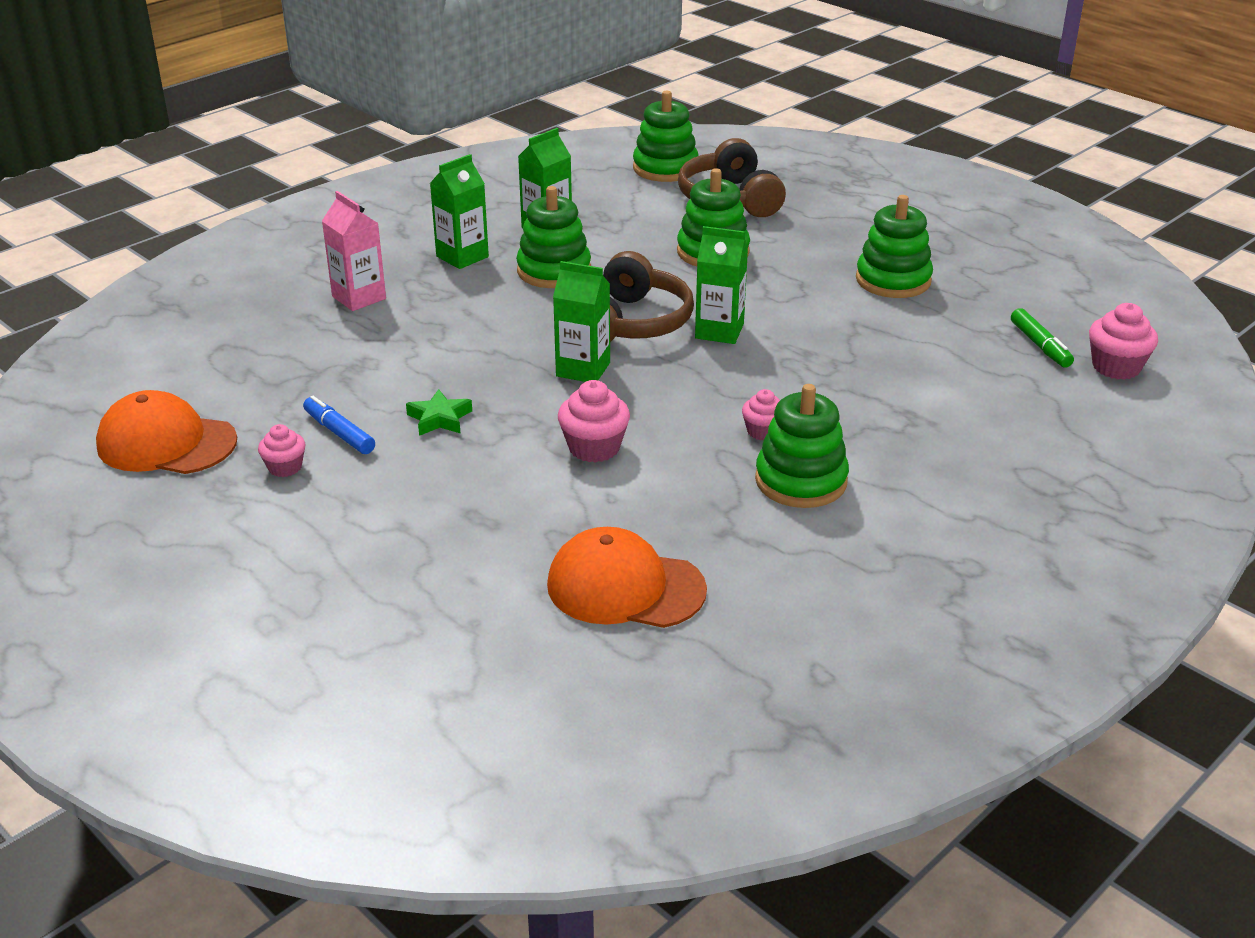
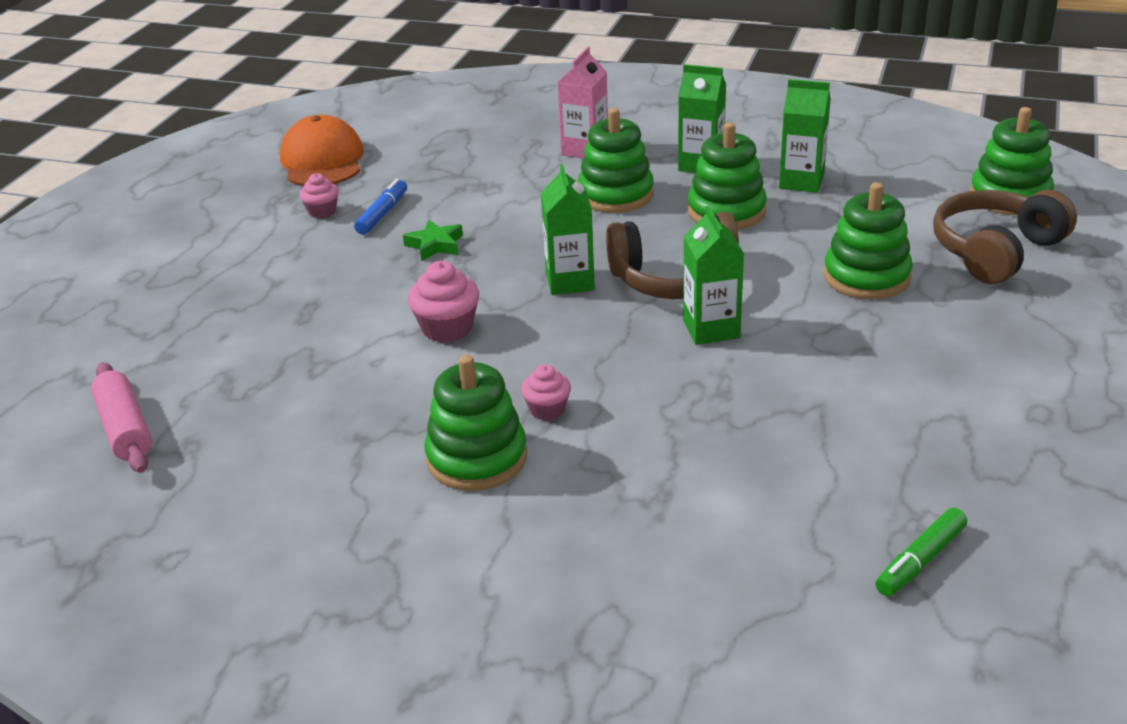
camera: 65 degrees right, 0 degrees up
orange cap [547,527,707,628] -> none
green stacking toy [856,195,933,298] -> green stacking toy moved to [578,108,654,213]
pink cupcake [1089,303,1158,380] -> none
none -> pink rolling pin [91,362,152,473]

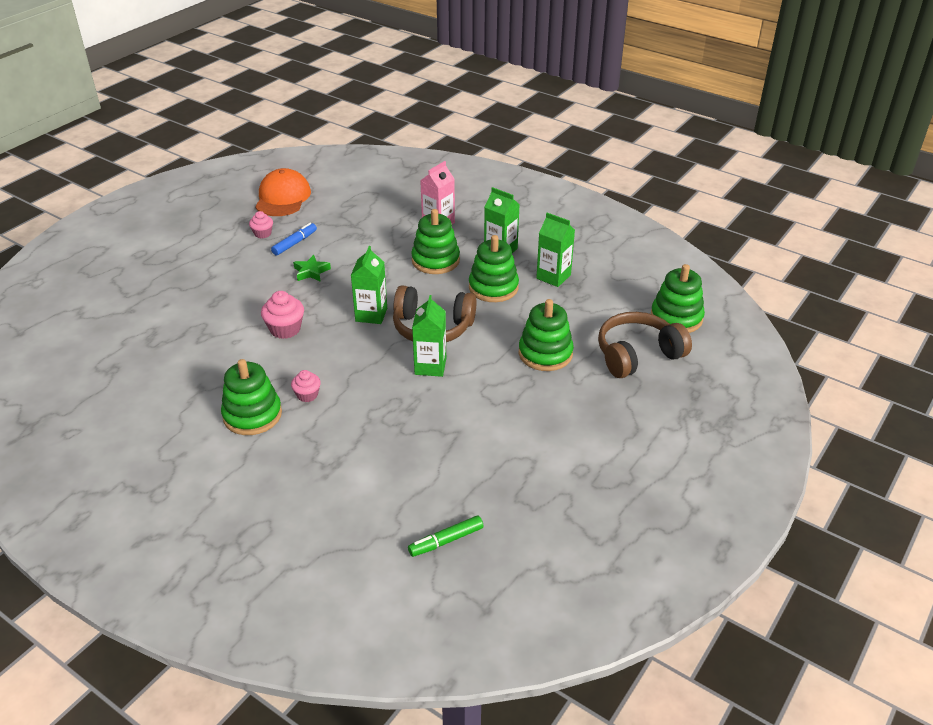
camera: 15 degrees right, 5 degrees up
pink rolling pin [91,362,152,473] -> none

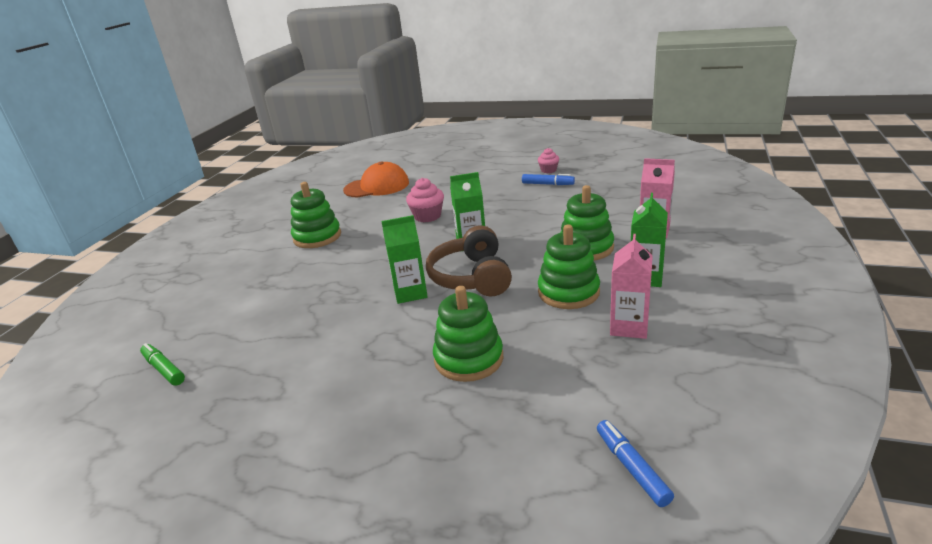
camera: 75 degrees right, 10 degrees down
orange cap [255,168,311,216] -> orange cap moved to [343,161,409,198]
pink cupcake [291,370,321,402] -> none
green star [293,255,331,282] -> none
green carton [536,213,575,287] -> pink carton [610,234,653,339]
brown headphones [598,312,692,378] -> none
green stacking toy [651,264,705,333] -> blue marker [597,420,674,507]

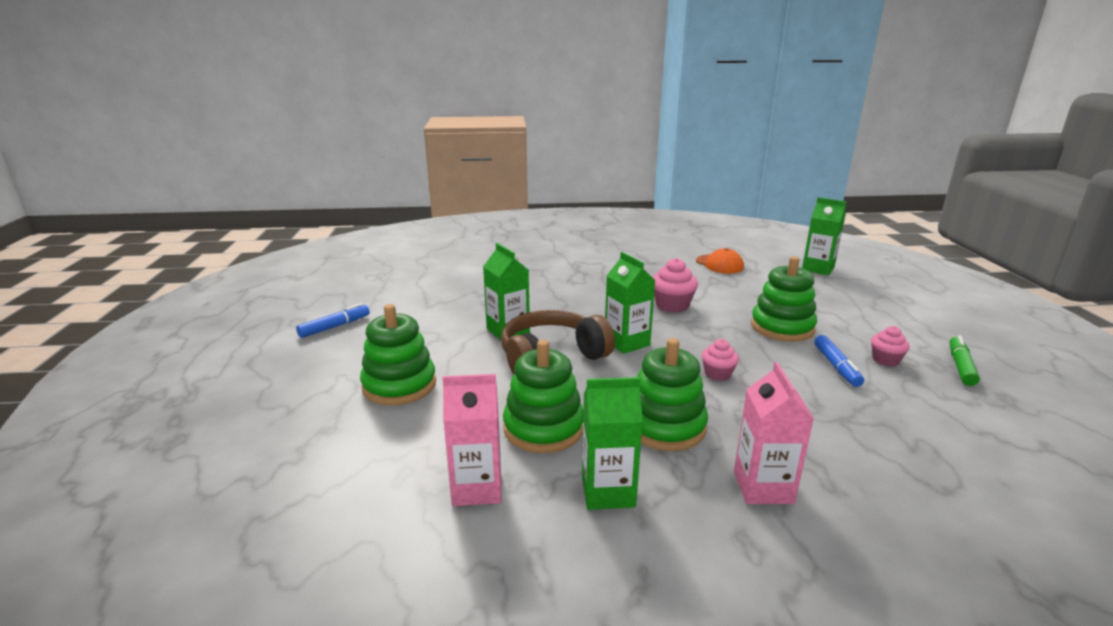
camera: 65 degrees right, 5 degrees down
green marker [140,343,185,386] -> green marker moved to [950,335,980,386]
green stacking toy [291,182,341,248] -> green stacking toy moved to [751,256,817,342]
orange cap [343,161,409,198] -> orange cap [696,248,744,274], size x0.64
blue marker [597,420,674,507] -> blue marker moved to [296,303,370,338]
none -> pink cupcake [702,339,739,381]
none -> green carton [802,197,847,276]

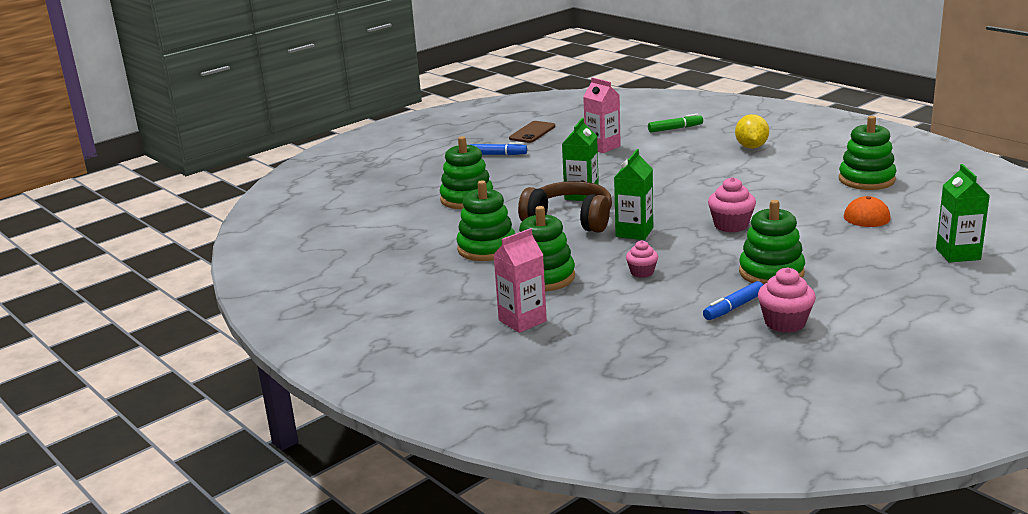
camera: 55 degrees right, 0 degrees up
pink carton [443,374,502,506] -> pink carton moved to [583,77,621,153]
green carton [582,377,643,510] -> none
pink cupcake [871,326,910,366] -> pink cupcake [758,268,816,333], size x1.57
green marker [950,335,980,386] -> green marker moved to [648,114,703,133]
none -> brown phone [509,121,555,143]
none -> yellow lemon [735,114,769,149]
none -> green stacking toy [839,116,896,190]

